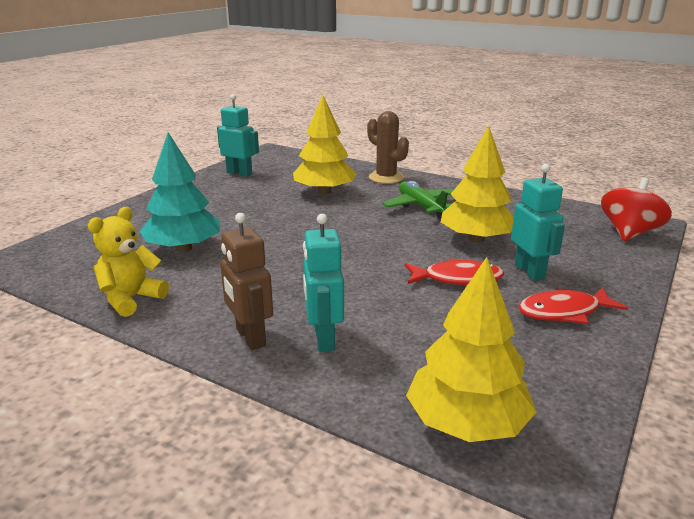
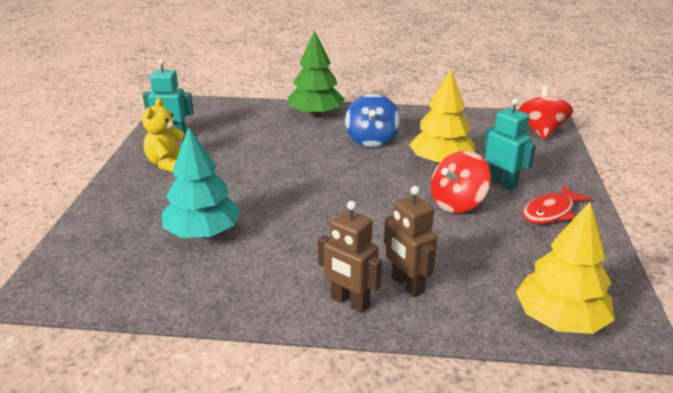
camera: 25 degrees left, 5 degrees up
yellow teddy bear [88,207,169,317] -> yellow teddy bear moved to [142,98,185,173]
yellow tree [293,95,356,195] -> none
turquoise robot [303,214,344,352] -> brown robot [384,186,437,297]
brown cactus [367,111,409,184] -> green tree [288,30,344,117]
green plane [382,181,453,219] -> blue spinning top [345,94,400,147]
red fish [405,258,504,285] -> red spinning top [431,151,491,213]

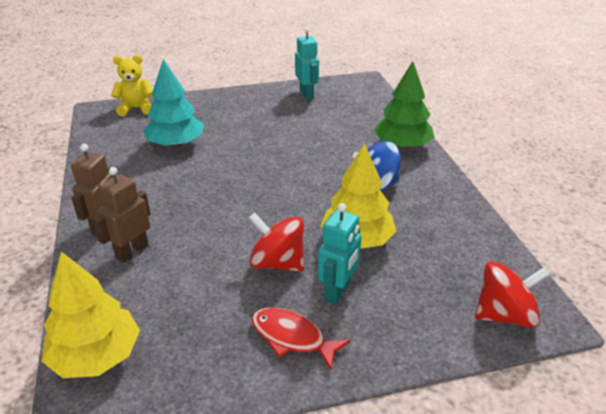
camera: 70 degrees right, 5 degrees up
yellow teddy bear [142,98,185,173] -> yellow teddy bear moved to [111,55,153,116]

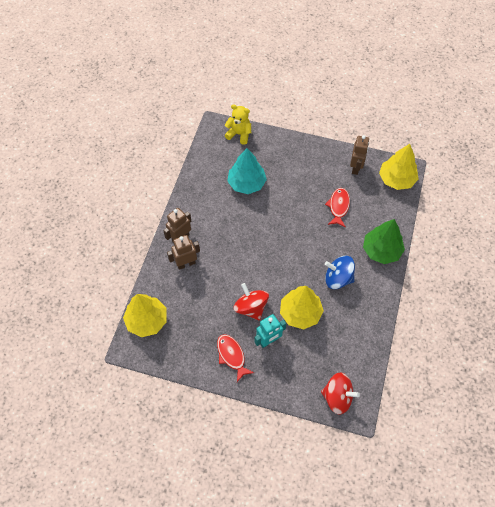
camera: 30 degrees right, 25 degrees up
turquoise robot [295,27,319,100] -> brown robot [350,135,369,175]
none -> red fish [325,188,350,227]
none -> yellow tree [379,144,418,190]

